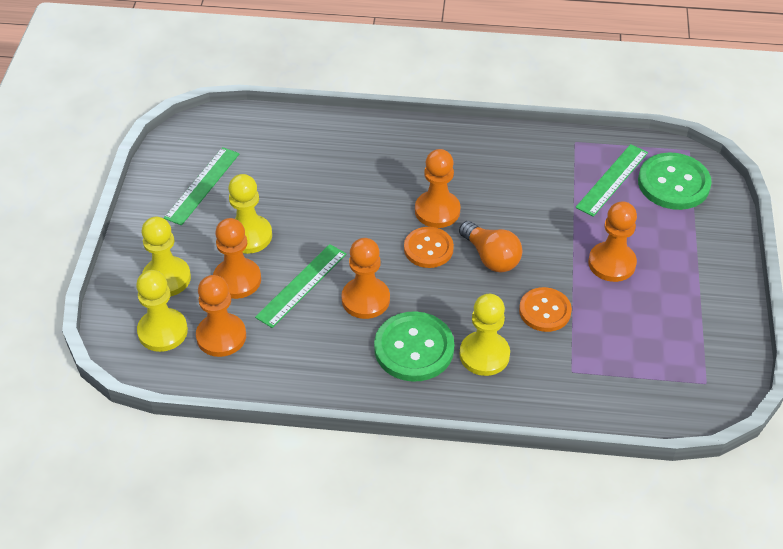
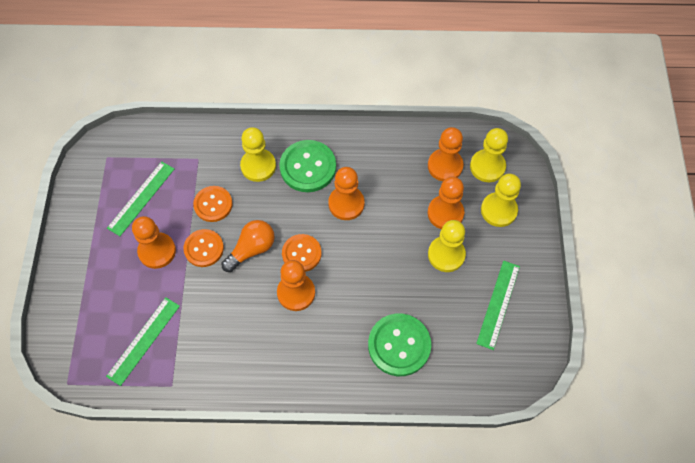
camera: 175 degrees right, 15 degrees up
green ruler [255,244,346,328] -> green ruler moved to [107,161,174,236]
orange light bulb [459,221,522,272] -> orange light bulb turned 90 degrees clockwise [221,220,275,272]
green button [638,153,712,210] -> green button moved to [368,314,431,376]
none -> orange button [184,229,224,267]

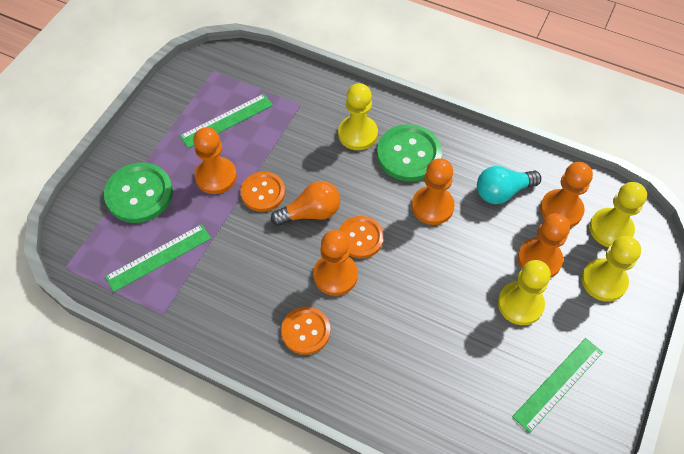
camera: 25 degrees right, 5 degrees down
orange button [193,186,232,222] -> orange button moved to [281,307,330,355]
green button [368,314,431,376] -> green button moved to [104,163,173,223]
none -> turquoise light bulb [477,166,541,204]

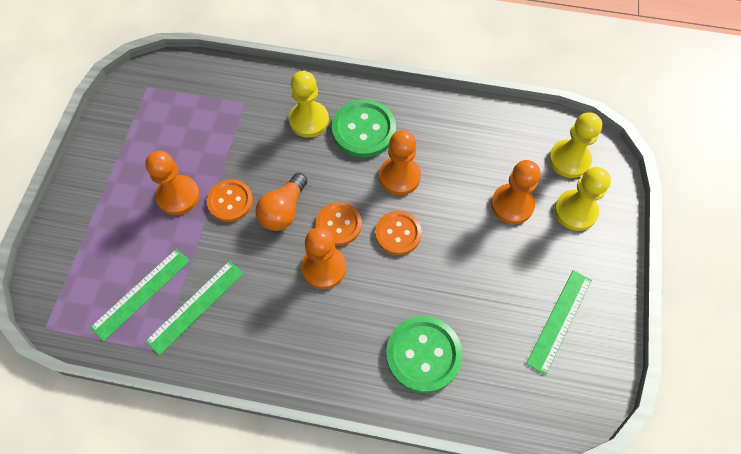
camera: 15 degrees left, 5 degrees up
green button [104,163,173,223] -> green button moved to [386,316,463,393]
green ruler [180,94,273,148] -> green ruler moved to [145,261,244,355]
orange light bulb [271,181,340,226] -> orange light bulb turned 150 degrees clockwise [256,173,307,231]
orange button [281,307,330,355] -> orange button moved to [375,211,422,255]
turquoise light bulb [477,166,541,204] -> none
yellow pawn [498,260,551,325] -> none
orange pawn [540,162,593,228] -> none

